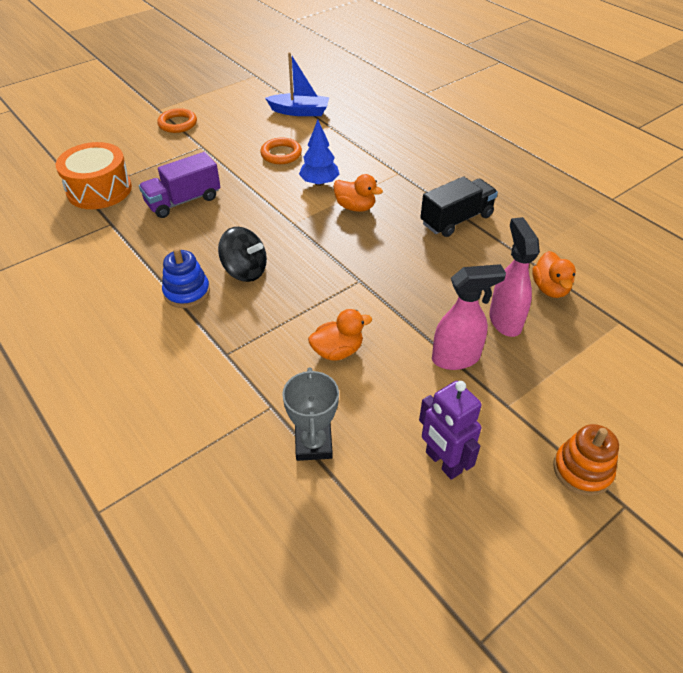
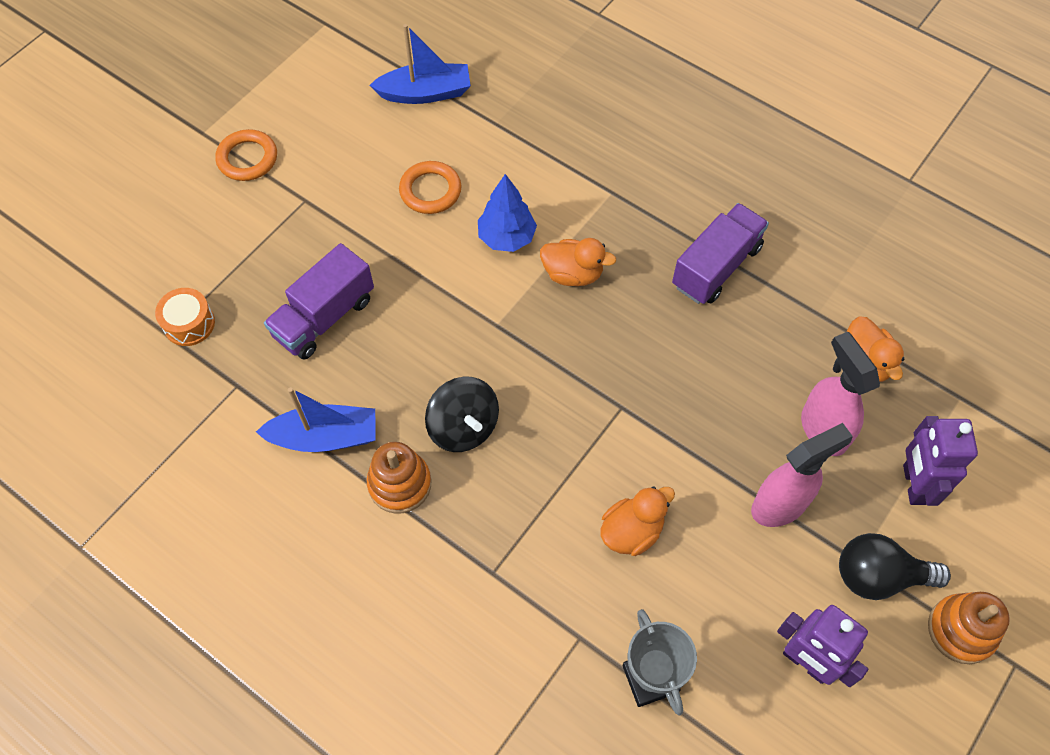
camera: 15 degrees left, 15 degrees up
orange drum [56,142,132,209] -> orange drum [155,288,215,346], size x0.53
blue stacking toy [162,248,210,308] -> orange stacking toy [367,442,431,513]
black spinning top [218,227,267,282] -> black spinning top turned 45 degrees clockwise [425,377,499,452]
black truck [420,176,498,237] -> purple truck [672,203,769,304]
none -> blue boat [256,387,376,452]
none -> black light bulb [839,533,951,600]
none -> purple robot [903,416,978,506]

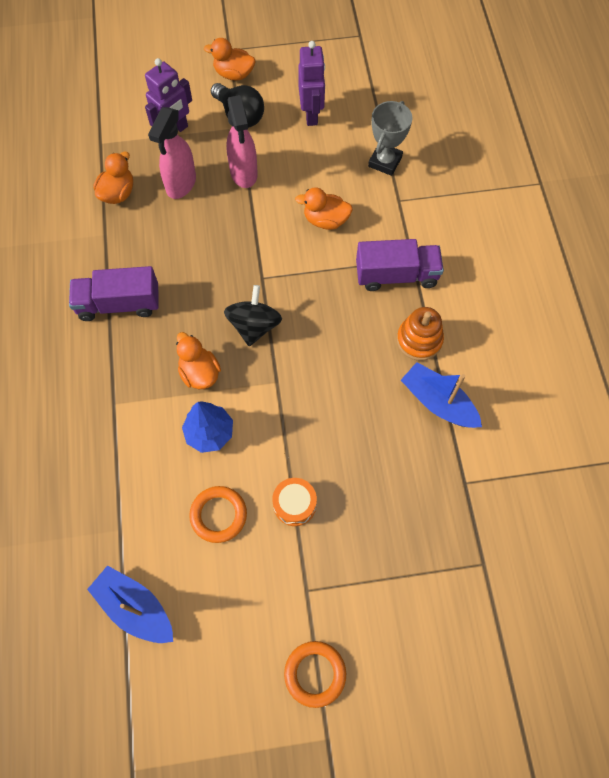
camera: 135 degrees left, 5 degrees up
orange drum [155,288,215,346] -> orange drum moved to [272,478,317,526]
purple truck [264,243,374,359] -> purple truck moved to [356,239,444,291]
black spinning top [425,377,499,452] -> black spinning top moved to [224,285,282,346]
pink spray bottle [751,423,853,527] -> pink spray bottle turned 120 degrees counterclockwise [226,95,258,188]
orange stacking toy [928,592,1010,664] -> orange duck [204,38,255,81]

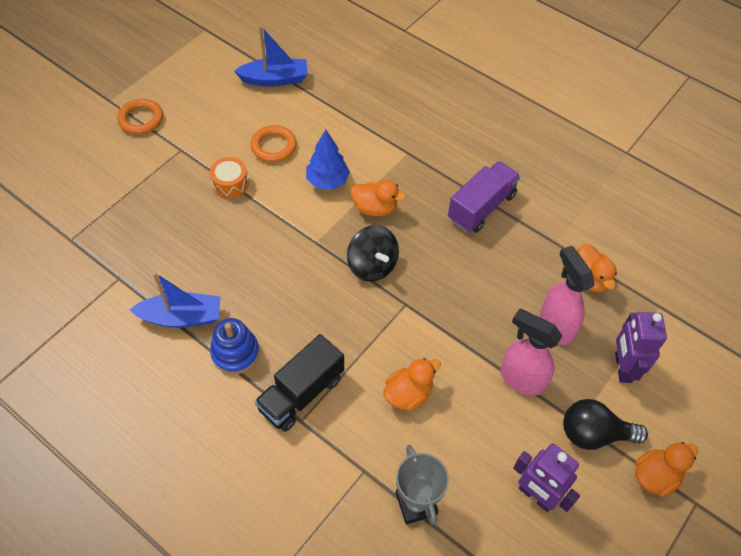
camera: 135 degrees right, 10 degrees down
purple truck [356,239,444,291] -> black truck [254,334,344,432]
orange stacking toy [397,307,444,361] -> blue stacking toy [210,318,260,374]

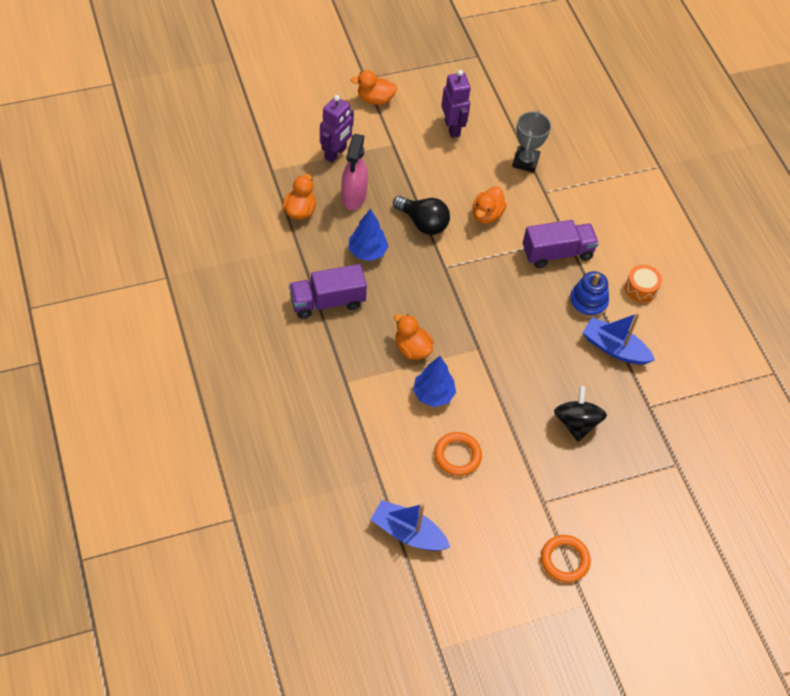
camera: 150 degrees left, 0 degrees up
orange drum [210,157,249,198] -> orange drum moved to [625,265,662,303]
black truck [254,334,344,432] -> purple truck [523,220,599,268]
black spinning top [347,225,399,282] -> black spinning top moved to [554,386,607,442]
orange duck [383,358,441,411] -> orange duck turned 60 degrees counterclockwise [473,186,507,224]
pink spray bottle [500,309,562,396] -> none
black light bulb [563,399,648,450] -> black light bulb moved to [393,196,450,235]
none -> blue tree [348,209,389,261]

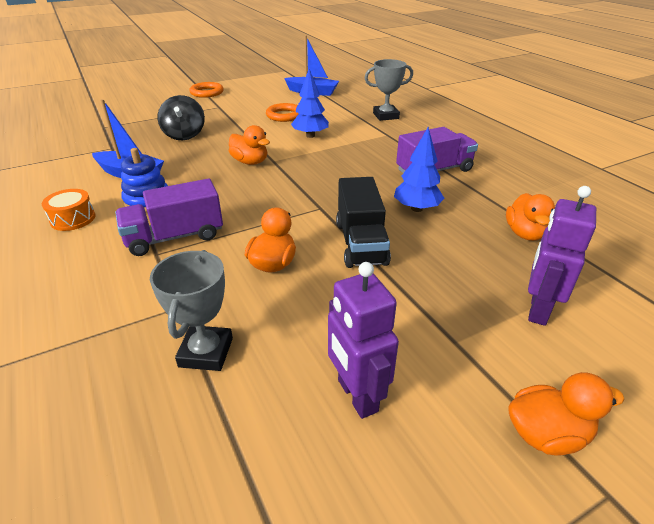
camera: 175 degrees right, 20 degrees down
pink spray bottle [342,134,368,210] -> none
black light bulb [393,196,450,235] -> black truck [336,177,391,268]
orange duck [394,314,433,360] -> orange duck moved to [229,125,270,165]
none -> grey trophy [365,59,413,121]

